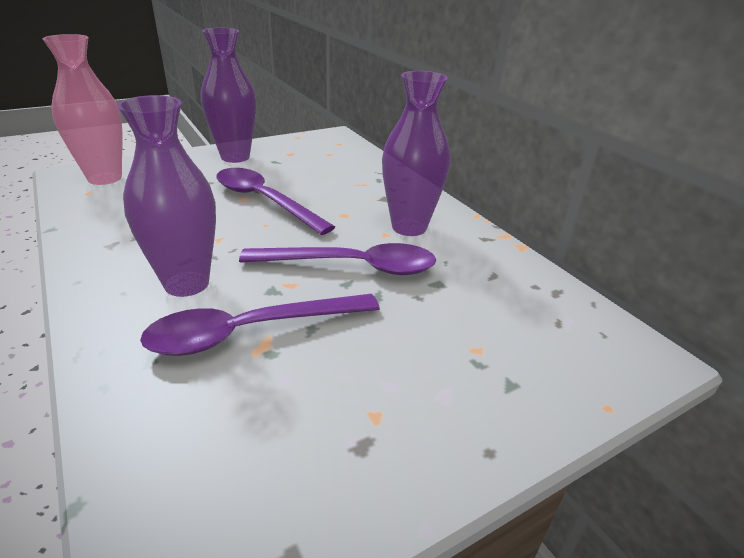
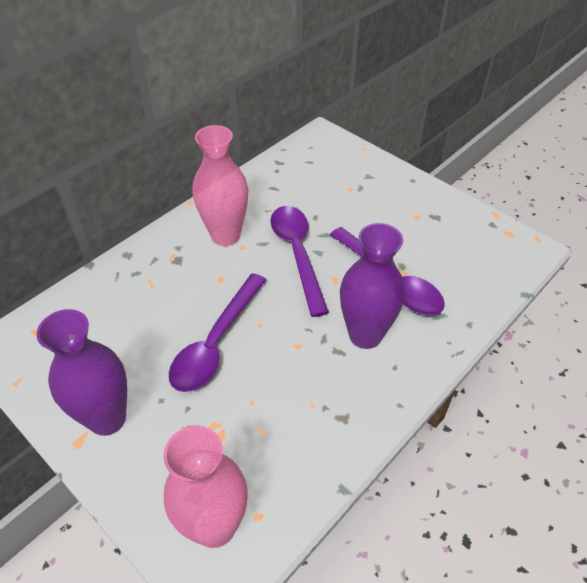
camera: 105 degrees left, 15 degrees up
purple vase [382,71,450,236] -> pink vase [192,125,248,246]

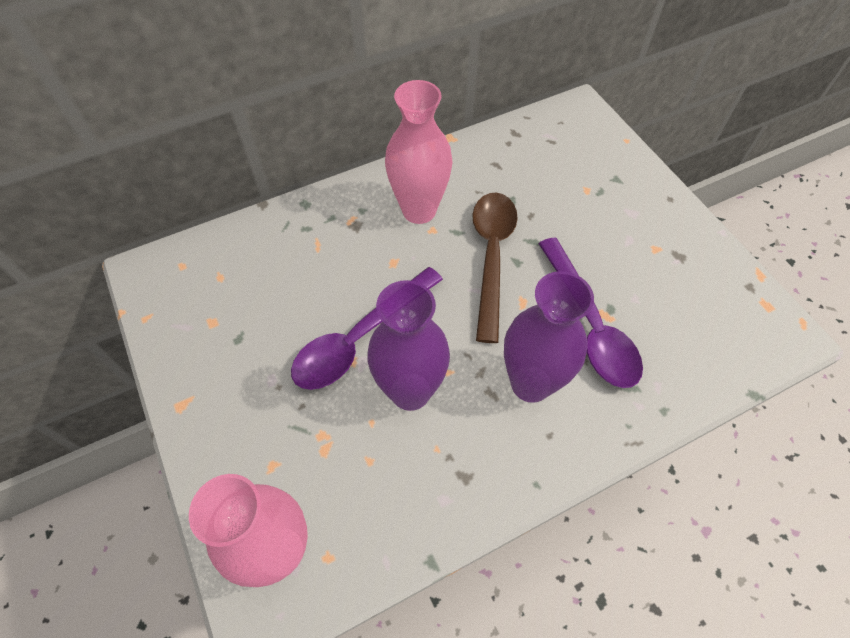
camera: 20 degrees right, 10 degrees up
purple vase [36,309,127,436] -> purple vase moved to [368,280,450,411]
purple spoon [270,206,329,317] -> brown spoon [472,193,518,343]

